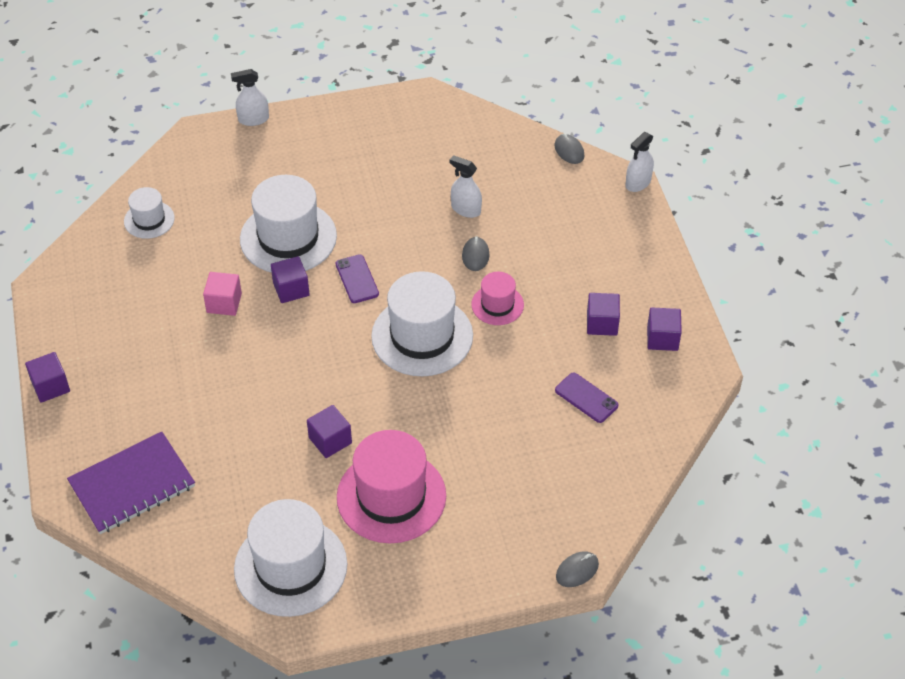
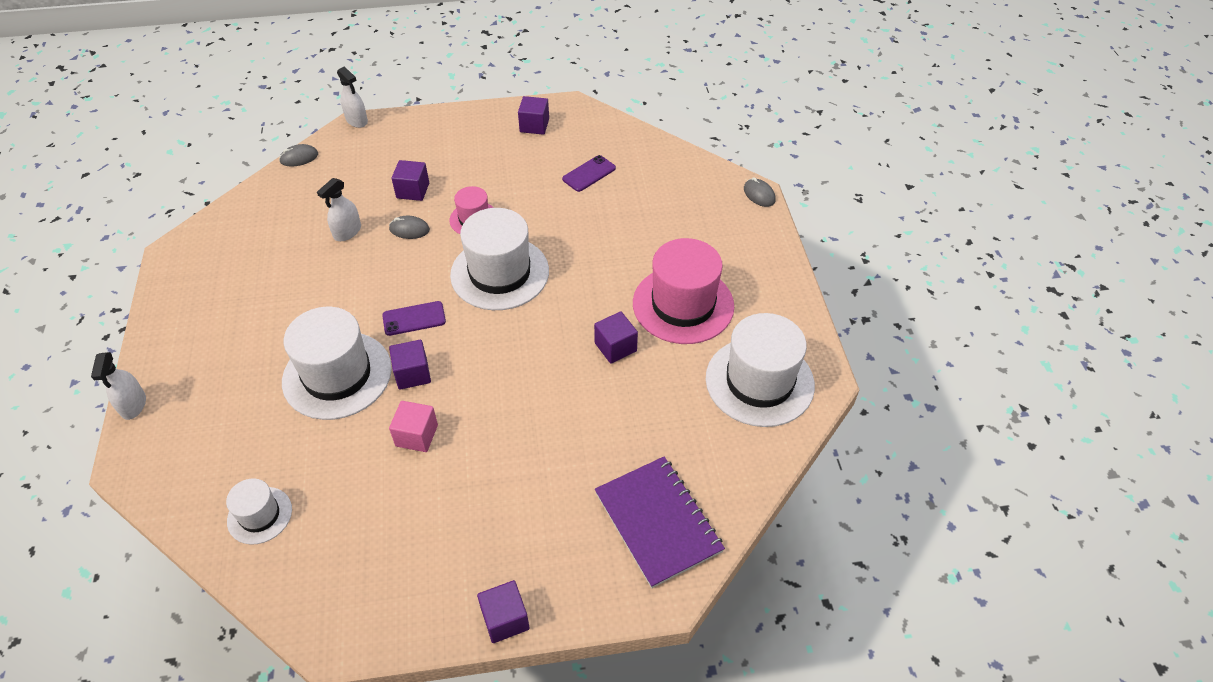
camera: 85 degrees left, 0 degrees up
purple cube [587,293,620,336] -> purple cube moved to [391,160,429,201]

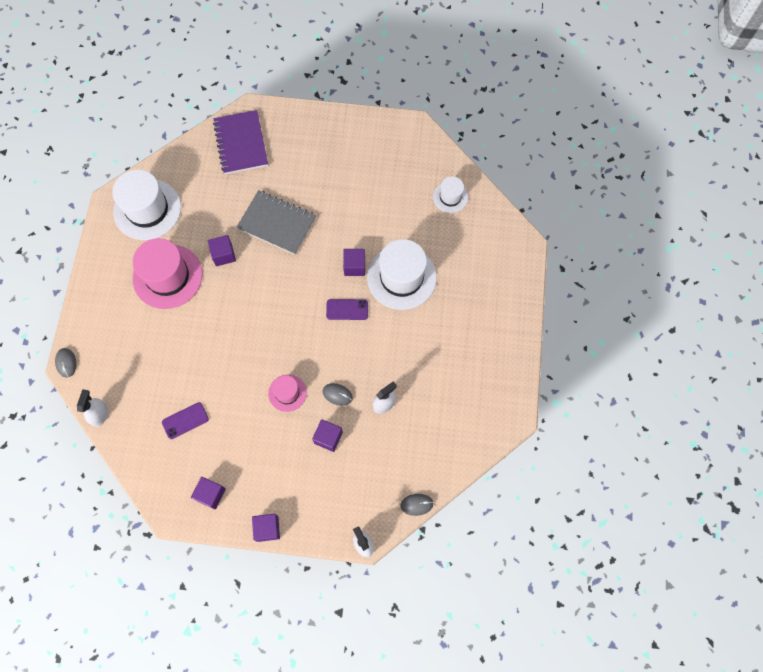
camera: 165 degrees left, 20 degrees up
white spray bottle [91,352,146,420] -> white spray bottle moved to [77,389,108,427]
pink cube [389,401,438,452] -> none
white hat [450,208,549,310] -> none
purple cube [477,580,530,643] -> purple cube moved to [252,514,280,542]
none -> grey notebook [236,190,316,255]

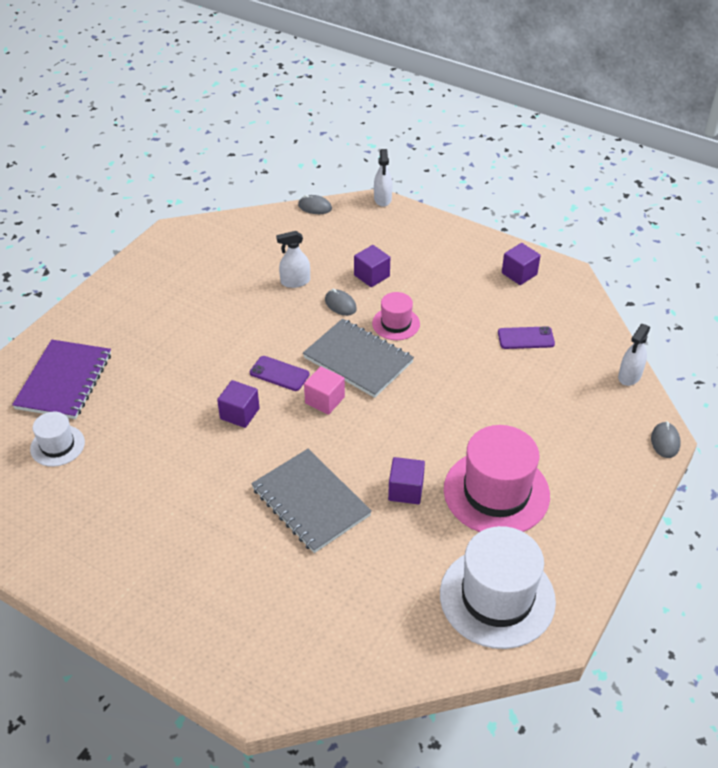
camera: 155 degrees left, 25 degrees down
purple notebook [213,110,268,174] -> purple notebook moved to [12,340,111,419]
purple cube [252,514,280,542] -> none
white hat [367,239,437,310] -> none
none -> grey notebook [303,319,414,398]
none -> pink cube [304,366,345,415]

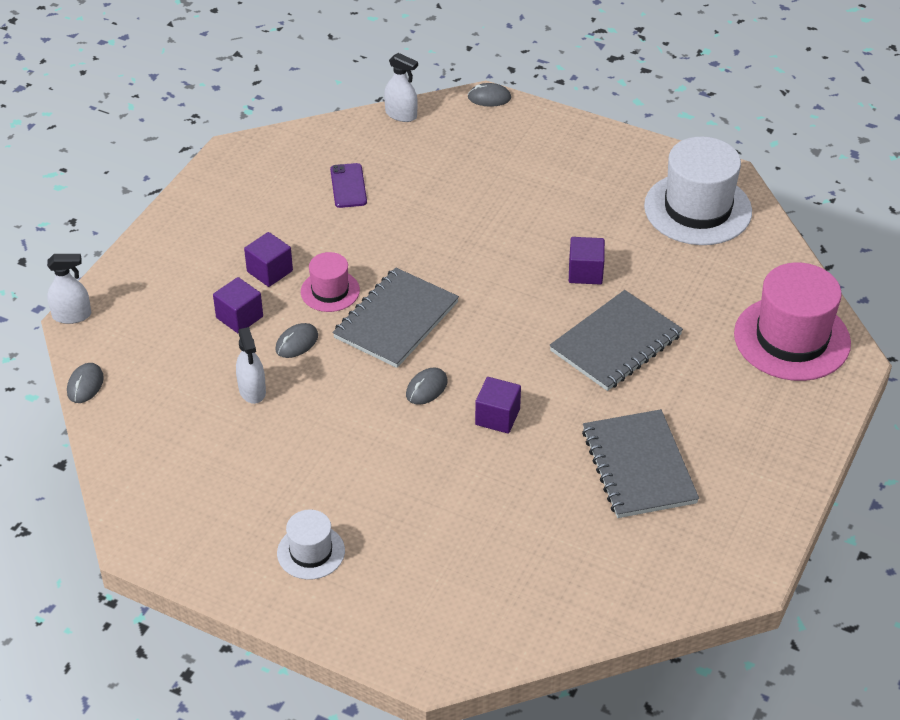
camera: 95 degrees left, 0 degrees up
purple notebook [12,340,111,419] -> none
white hat [30,412,85,467] -> white hat moved to [277,510,345,580]
purple phone [250,356,309,391] -> grey mouse [406,367,447,405]
pink cube [304,366,345,415] -> none
pink hat [444,425,550,532] -> pink hat moved to [734,262,851,381]
purple cube [502,243,541,285] -> purple cube moved to [244,232,293,287]
none -> grey notebook [582,409,699,518]

